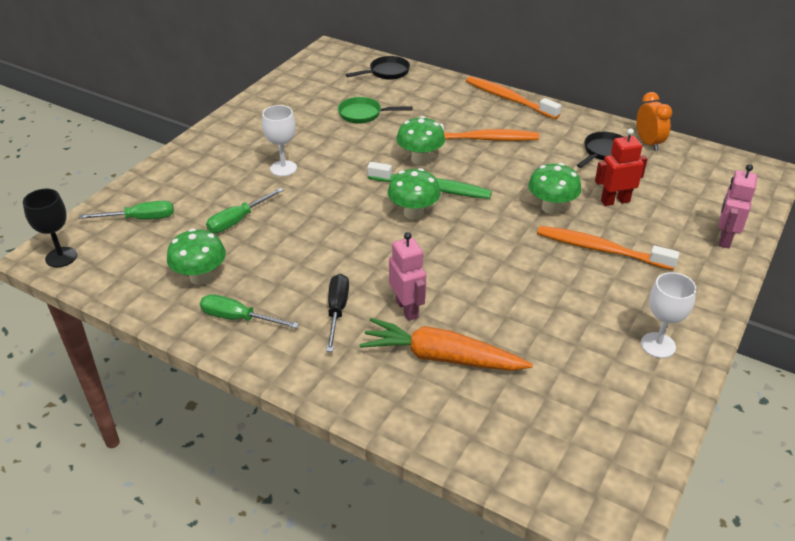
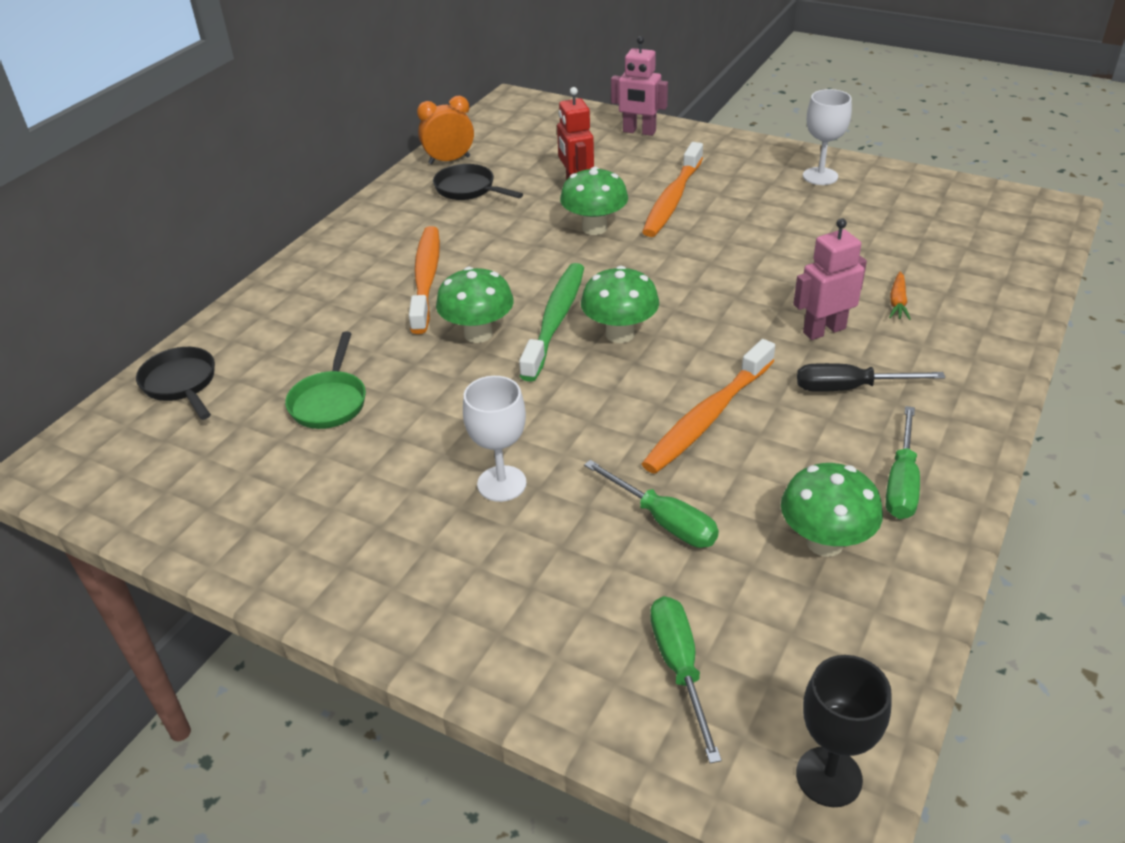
camera: 90 degrees left, 0 degrees up
orange carrot [359,318,533,371] -> orange carrot [889,272,911,320], size x0.41
orange toothbrush [466,76,561,119] -> orange toothbrush moved to [642,339,775,474]

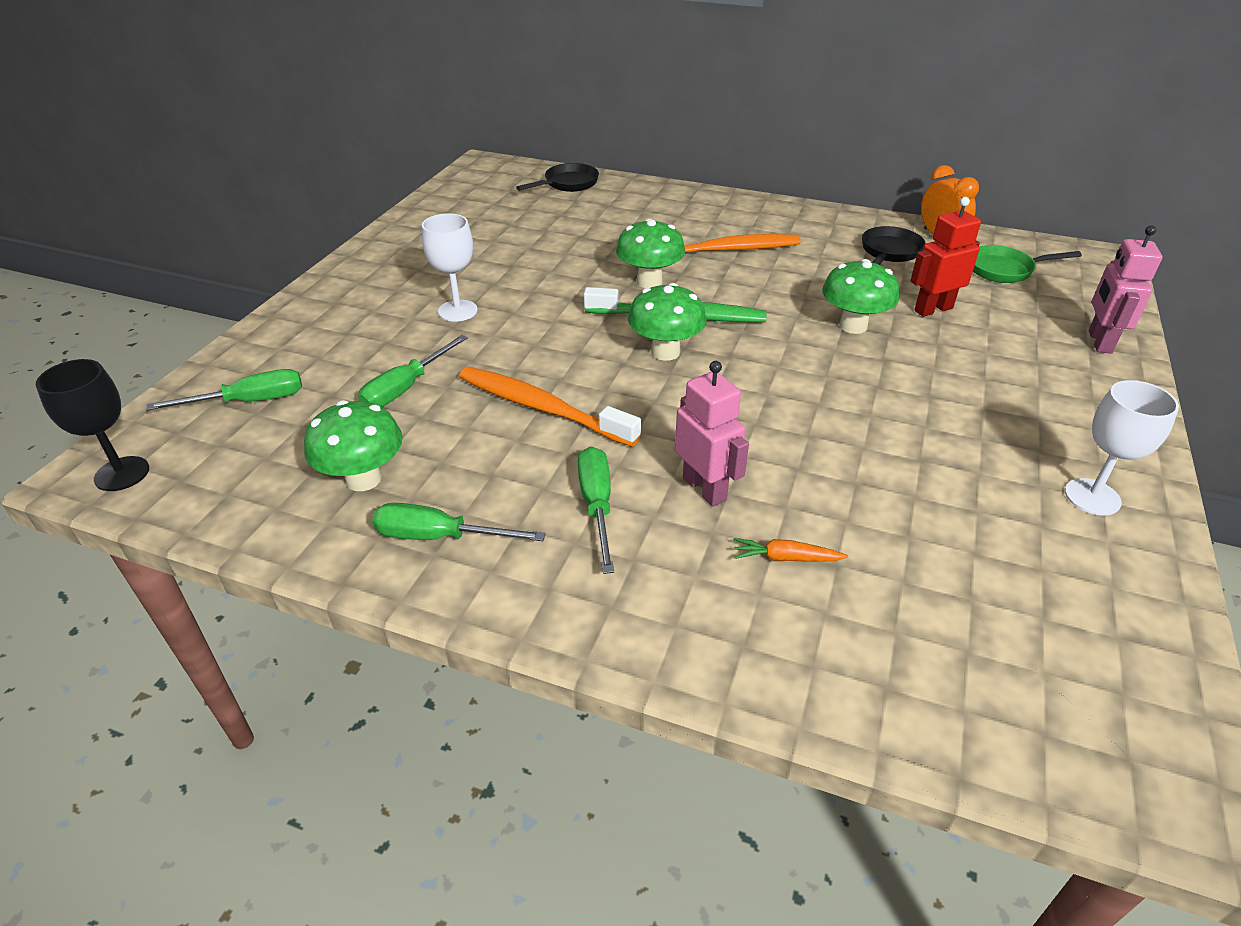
camera: 80 degrees right, 0 degrees up
green pan [285,332,366,429] -> green pan moved to [973,245,1082,283]
orange toothbrush [642,142,703,237] -> none
black screwdriver [797,363,945,392] -> green screwdriver [578,447,614,574]

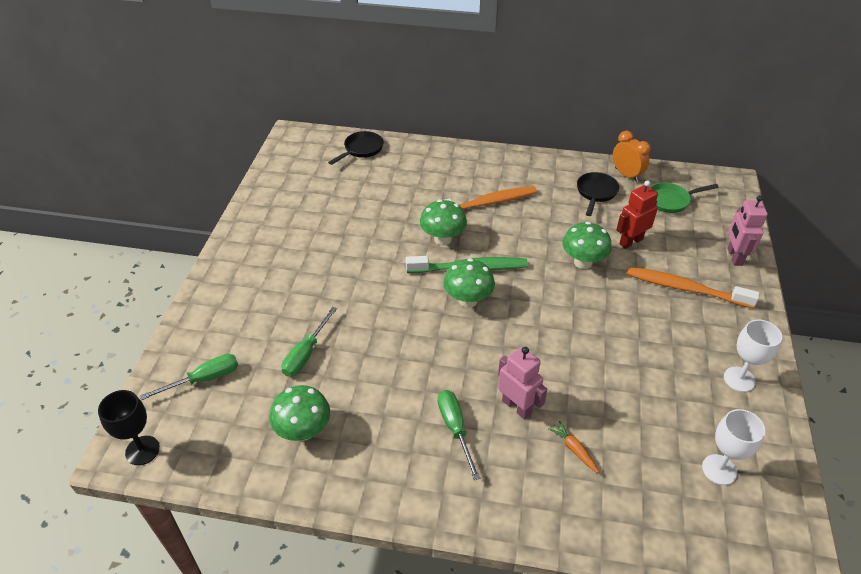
camera: 10 degrees left, 5 degrees up
green screwdriver [372,503,546,541] -> none
white goblet [422,213,478,322] -> white goblet moved to [702,409,765,485]
orange toothbrush [459,367,641,447] -> orange toothbrush moved to [627,267,760,308]
orange carrot [734,538,848,562] -> orange carrot turned 60 degrees clockwise [548,421,600,473]

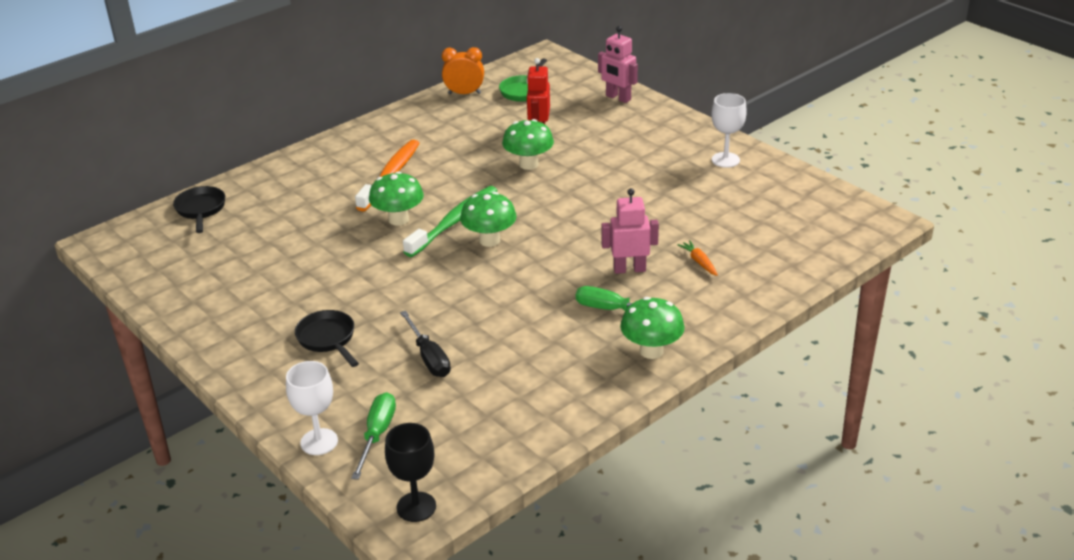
camera: 50 degrees left, 10 degrees down
green mushroom [269,385,330,441] -> green mushroom moved to [620,297,685,359]
green screwdriver [281,307,337,376] -> black screwdriver [400,311,451,377]
orange carrot [548,421,600,473] -> orange carrot turned 60 degrees clockwise [677,241,718,276]
black pan [577,172,619,216] -> black pan moved to [295,310,359,367]
orange toothbrush [627,267,760,308] -> none
white goblet [702,409,765,485] -> white goblet moved to [286,361,338,455]

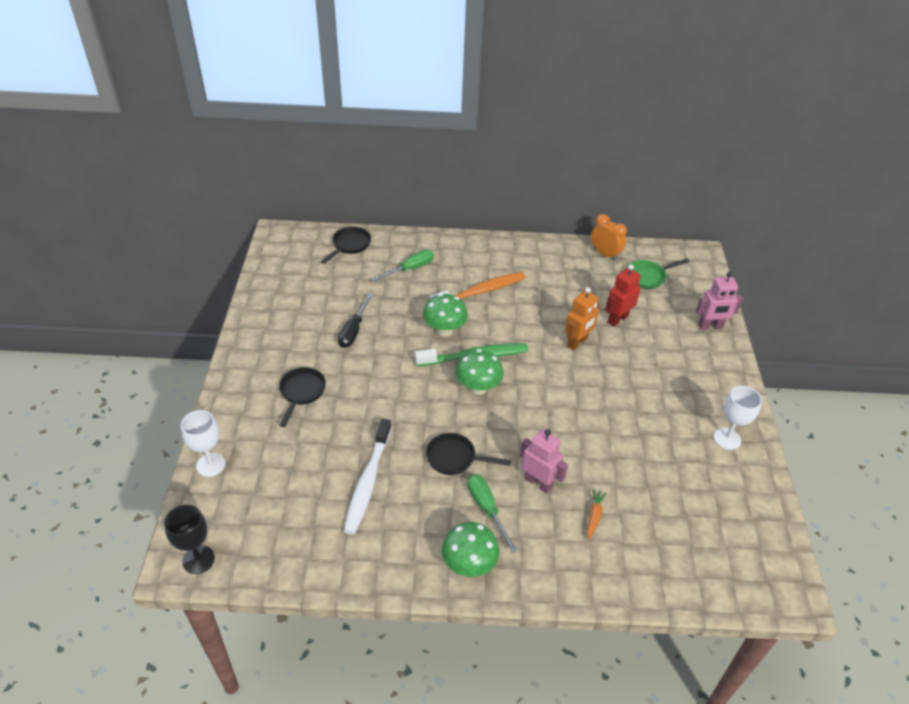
camera: 40 degrees right, 10 degrees up
green screwdriver [351,392,396,480] -> green screwdriver moved to [371,250,434,282]
black screwdriver [400,311,451,377] -> black screwdriver moved to [338,294,373,348]
green mushroom [502,119,554,170] -> orange robot [565,287,600,350]
pink robot [598,26,638,103] -> pink robot turned 90 degrees counterclockwise [696,272,743,330]
none -> white toothbrush [344,418,392,535]
none -> black pan [426,433,511,475]

